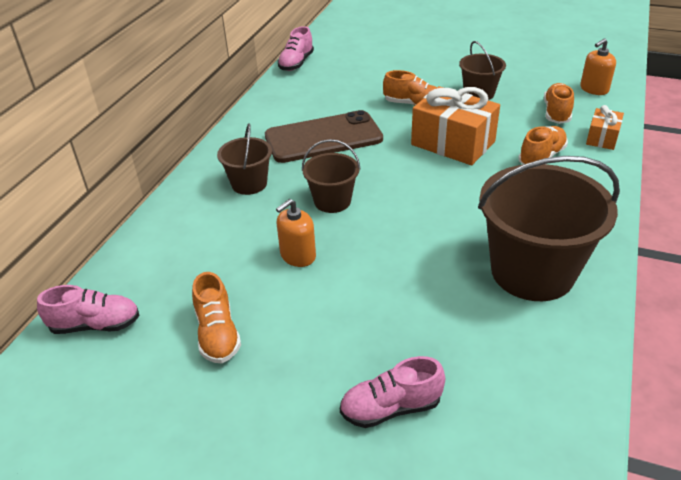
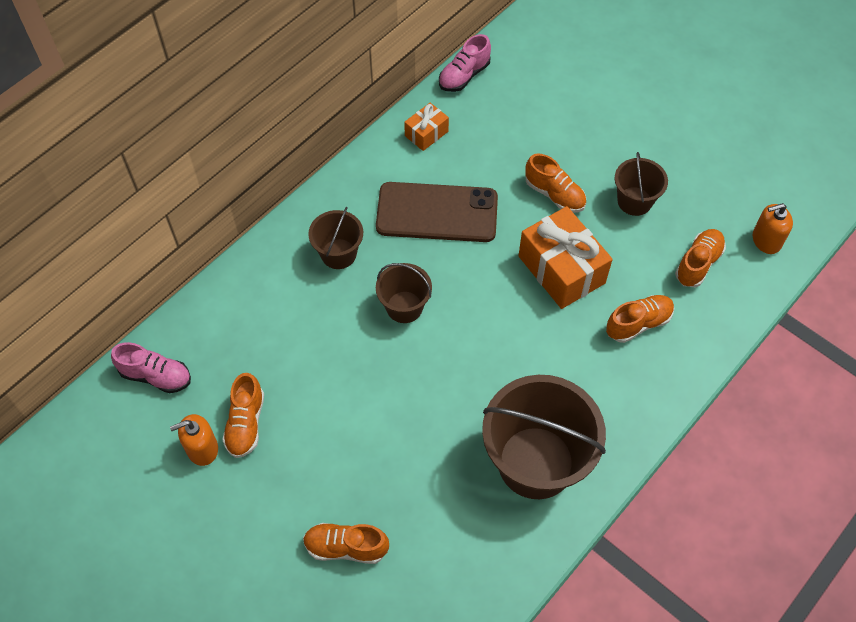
camera: 20 degrees right, 20 degrees up
orange soap dispenser [276,199,316,267] -> orange soap dispenser moved to [170,414,218,466]
pink shoe [340,356,445,428] -> orange shoe [303,523,389,564]
orange gift [586,105,624,150] -> orange gift moved to [404,103,449,151]

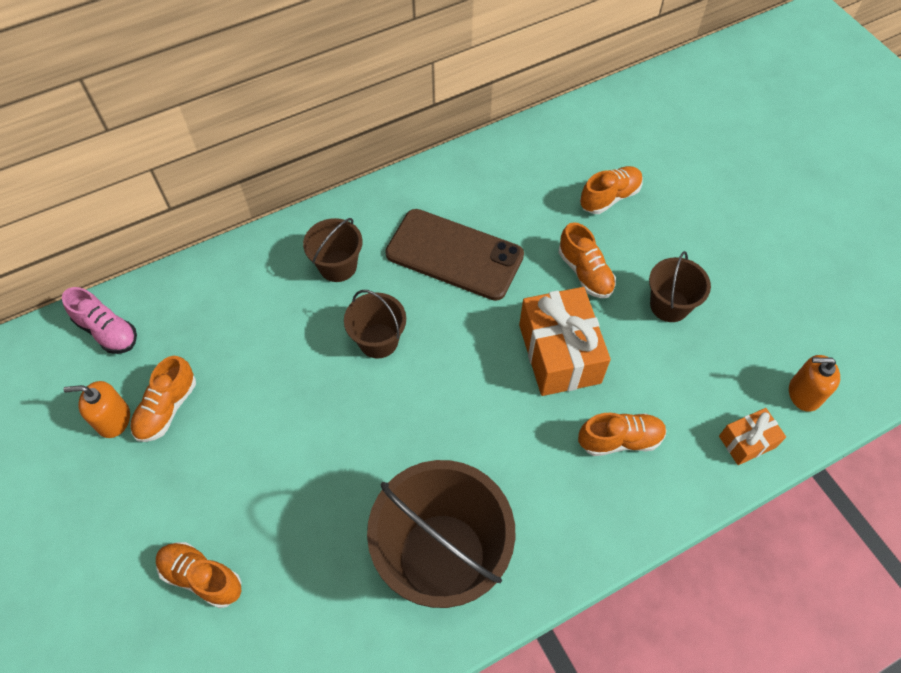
camera: 20 degrees right, 0 degrees up
orange gift [404,103,449,151] -> orange gift moved to [719,408,786,465]
pink shoe [439,34,491,92] -> none
orange shoe [675,229,726,287] -> orange shoe moved to [580,166,643,214]

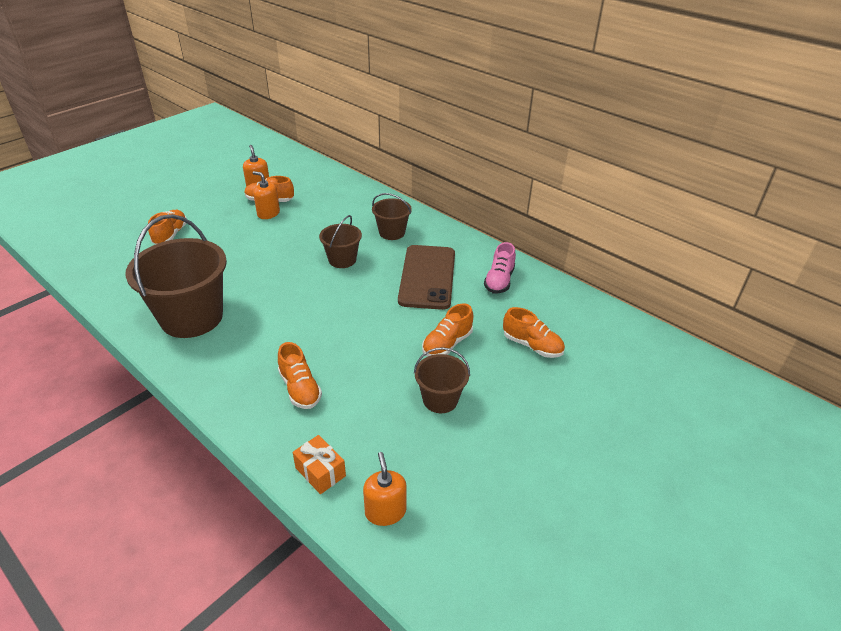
camera: 70 degrees right, 20 degrees down
pink shoe [62,287,137,354] -> pink shoe moved to [484,242,516,293]
orange gift [519,287,611,396] -> none
none -> orange soap dispenser [253,171,280,219]

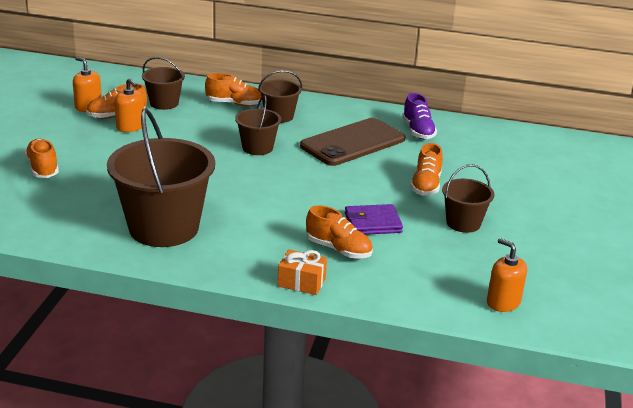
camera: 30 degrees left, 10 degrees down
orange soap dispenser [253,171,280,219] -> orange soap dispenser turned 135 degrees counterclockwise [115,78,144,132]
orange gift [293,435,346,494] -> orange gift moved to [278,249,327,295]
brown phone [398,245,455,310] -> brown phone turned 75 degrees clockwise [300,118,405,166]
pink shoe [484,242,516,293] -> purple shoe [402,93,437,139]
orange shoe [503,307,565,358] -> orange shoe moved to [205,73,262,106]
none -> brown bucket [142,57,185,110]
none -> purple wallet [345,204,403,235]

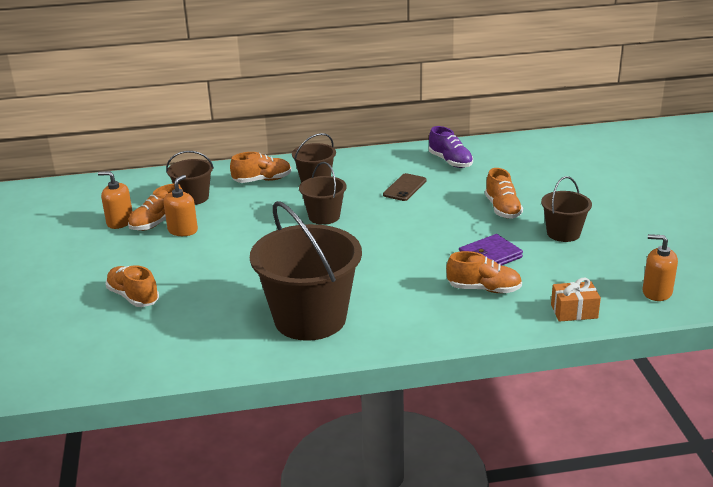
camera: 20 degrees left, 0 degrees up
orange soap dispenser [115,78,144,132] -> orange soap dispenser turned 90 degrees counterclockwise [163,175,198,236]
orange gift [278,249,327,295] -> orange gift moved to [551,278,601,322]
brown phone [300,118,405,166] -> brown phone [383,173,426,201], size x0.50

